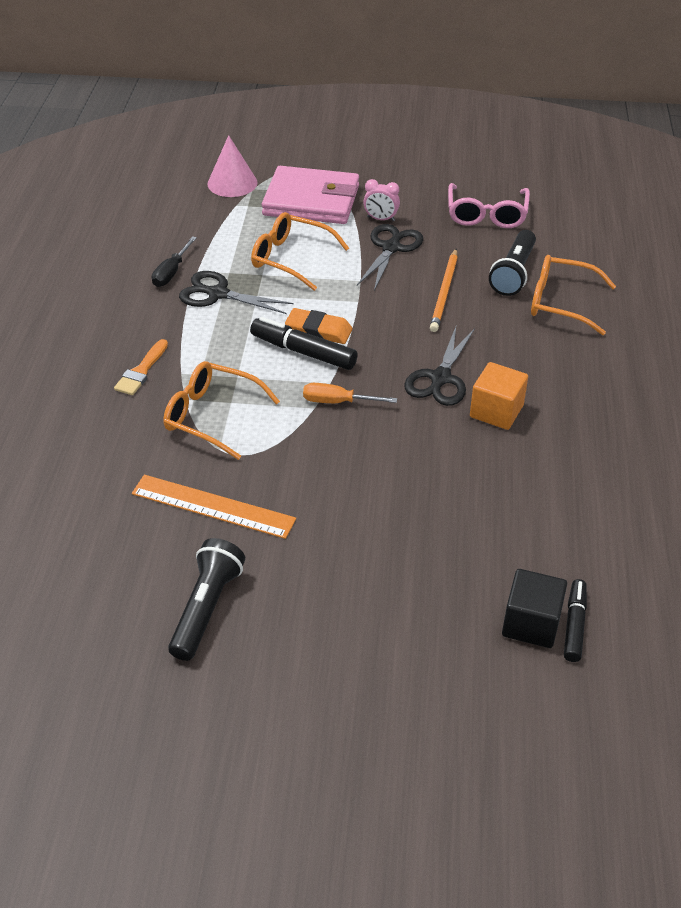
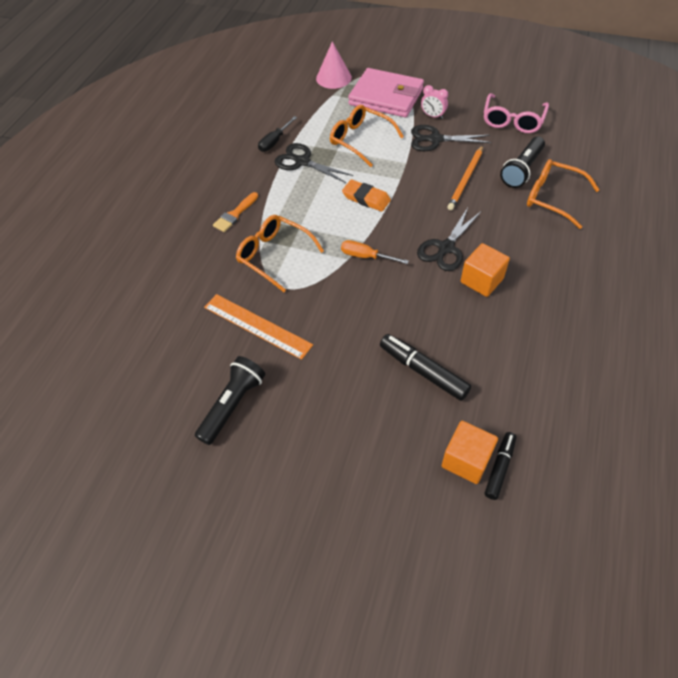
camera: 15 degrees right, 10 degrees up
black marker [250,317,358,370] -> black marker moved to [380,334,471,401]
black scissors [357,224,423,291] -> black scissors turned 120 degrees counterclockwise [411,125,491,151]
black cube [502,569,567,648] -> orange cube [442,421,498,484]

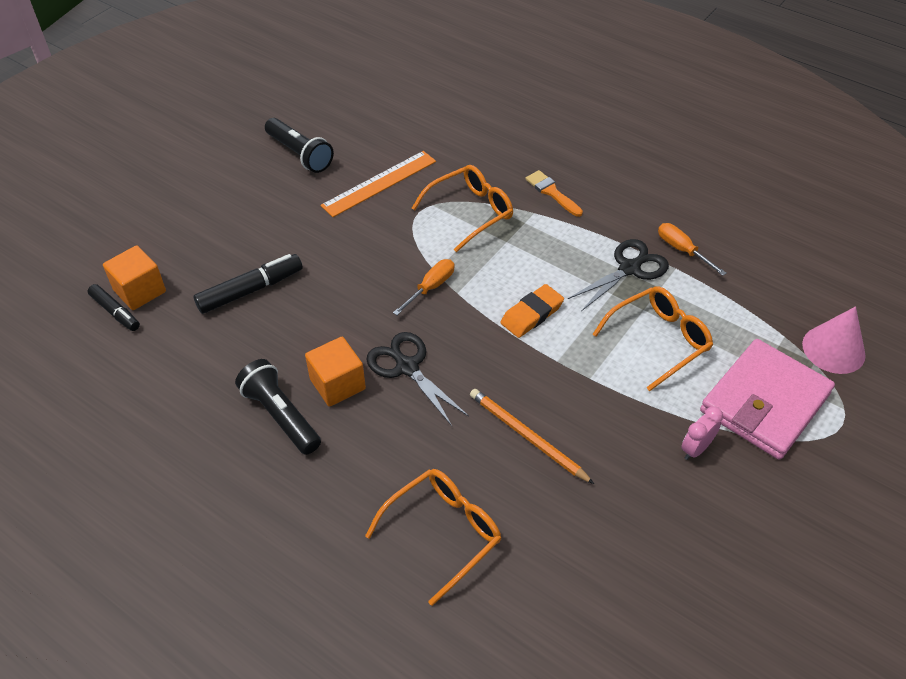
camera: 105 degrees right, 5 degrees down
black screwdriver [258,116,297,152] -> orange screwdriver [658,223,727,276]
black scissors [411,125,491,151] -> none
pink glasses [484,93,549,133] -> none
black flashlight [500,137,545,188] -> black flashlight moved to [235,359,321,455]

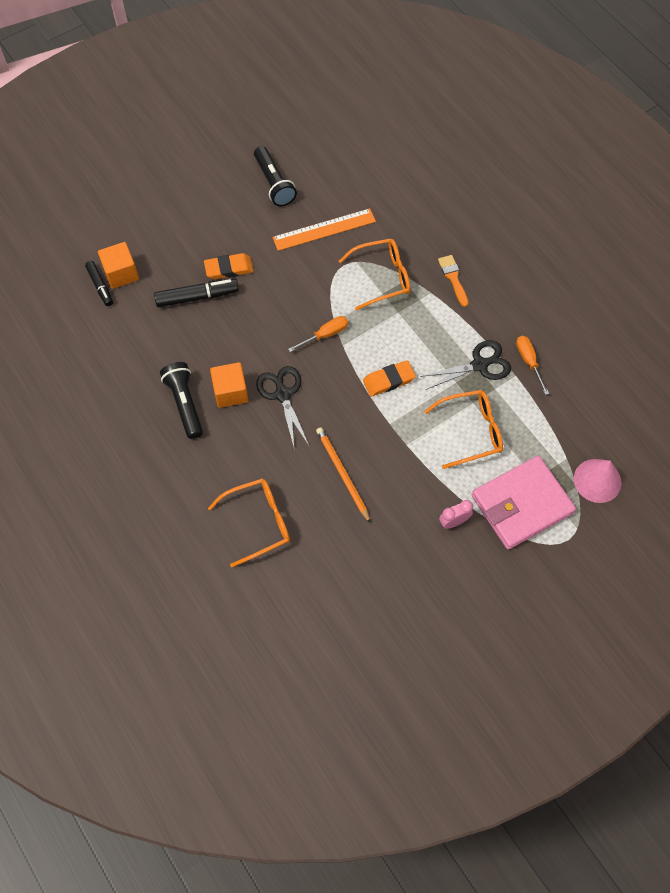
camera: 20 degrees right, 15 degrees up
none -> orange eraser [204,253,253,279]

